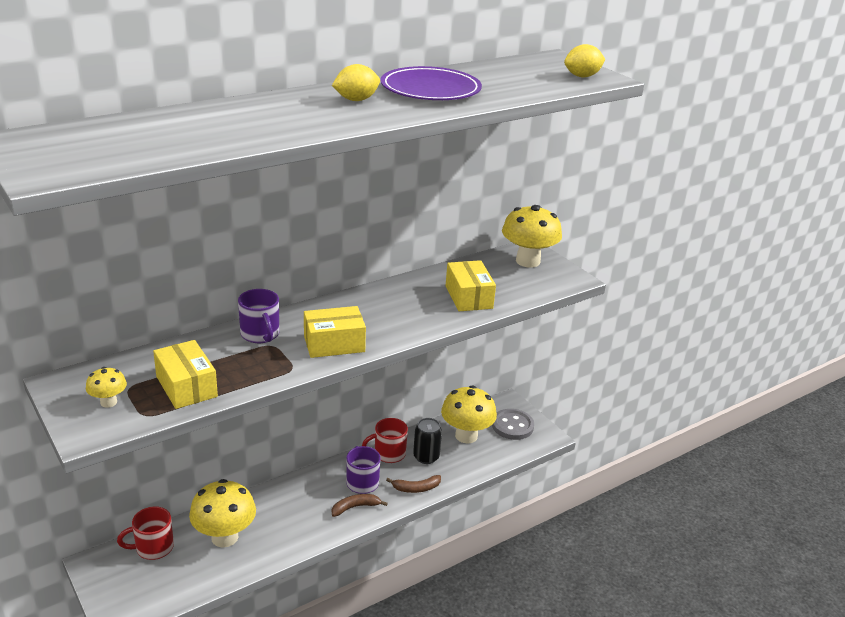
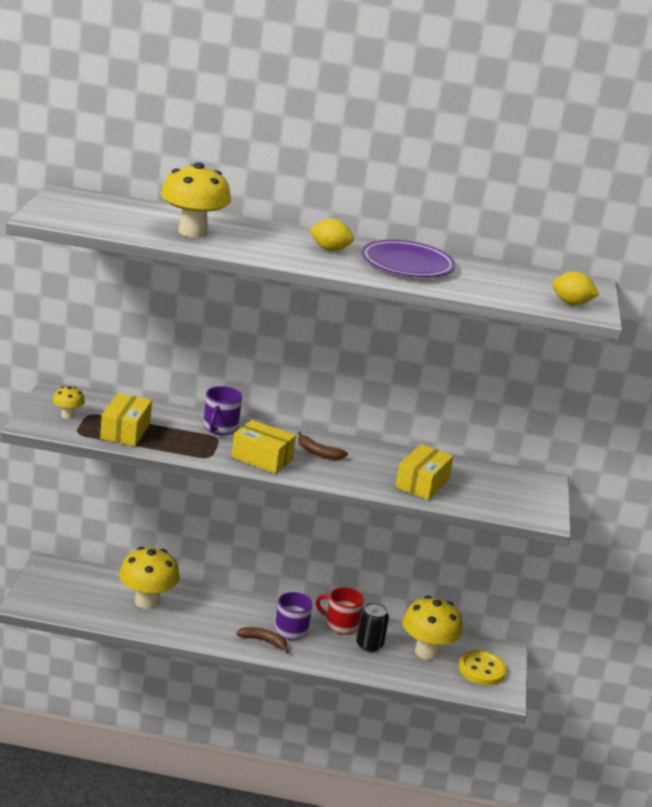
camera: 40 degrees right, 5 degrees down
red mug [117,506,174,560] -> none
brown banana [386,475,441,493] -> brown banana moved to [298,432,348,460]
grey button [492,409,534,440] -> yellow button [458,650,507,685]
yellow mushroom [502,205,562,268] -> yellow mushroom moved to [161,162,231,238]

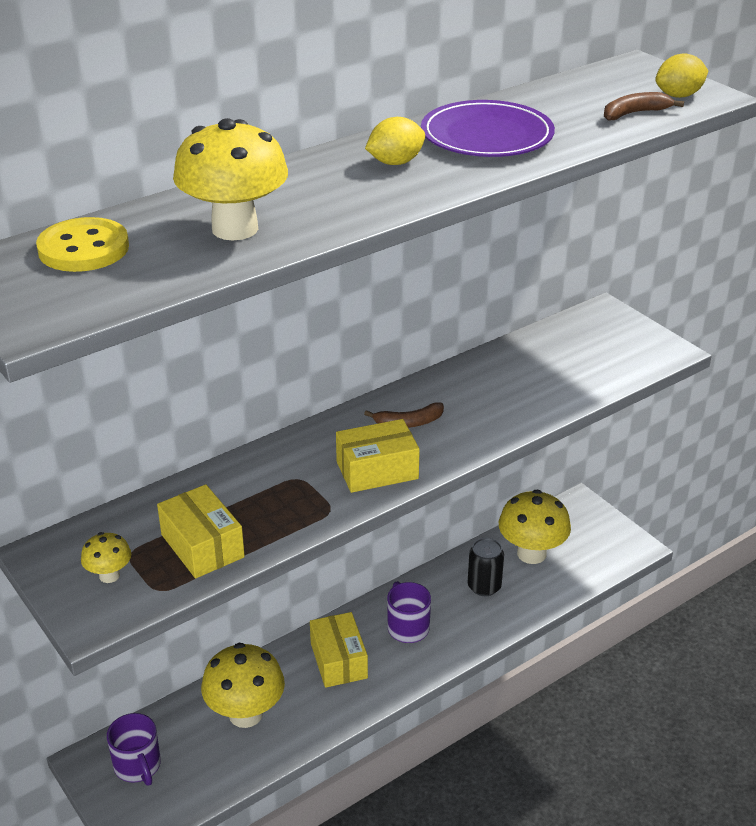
camera: 40 degrees left, 10 degrees up
purple mug [204,386,242,435] -> purple mug moved to [107,713,161,786]
brown banana [236,627,289,653] -> brown banana moved to [604,92,684,121]
red mug [315,587,364,635] -> none
yellow box [395,444,454,500] -> yellow box moved to [310,612,368,688]
yellow button [458,650,507,685] -> yellow button moved to [36,217,129,272]

